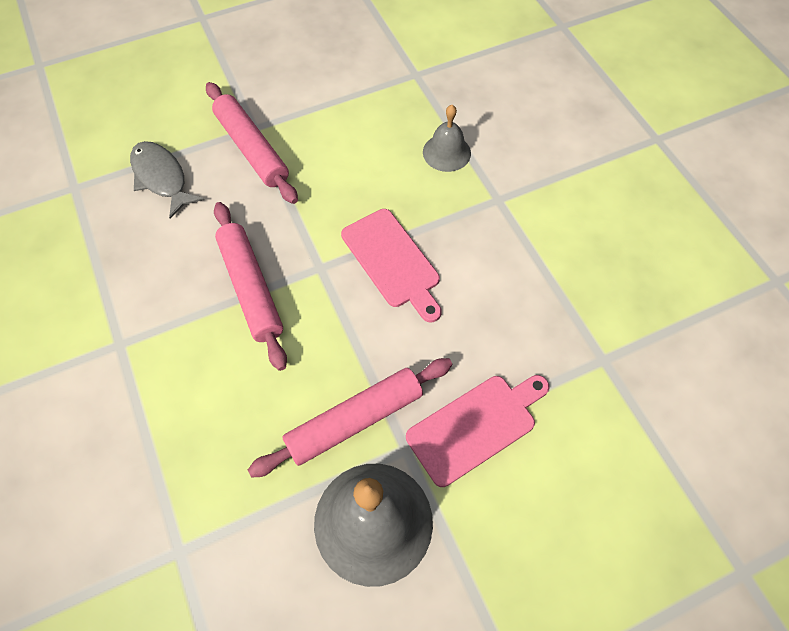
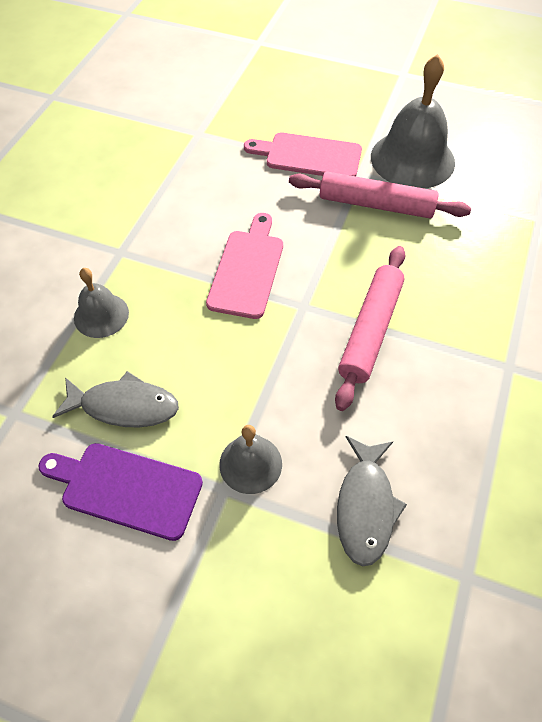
camera: 135 degrees left, 5 degrees down
pink rolling pin [206,82,298,204] -> grey bell [219,425,282,494]
none -> purple cutting board [38,443,203,541]
none -> grey fish [52,371,179,428]

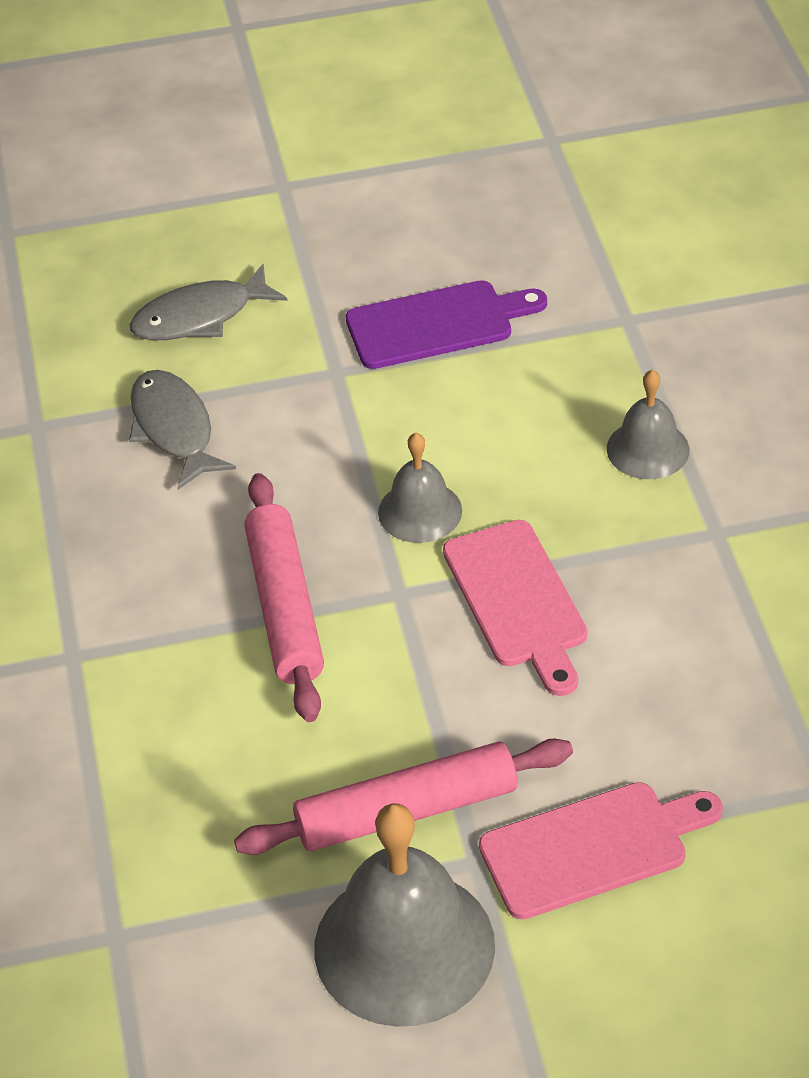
camera: 150 degrees right, 10 degrees down
grey fish [52,371,179,428] -> grey fish moved to [129,264,287,340]
grey bell [219,425,282,494] -> grey bell moved to [378,433,462,543]

